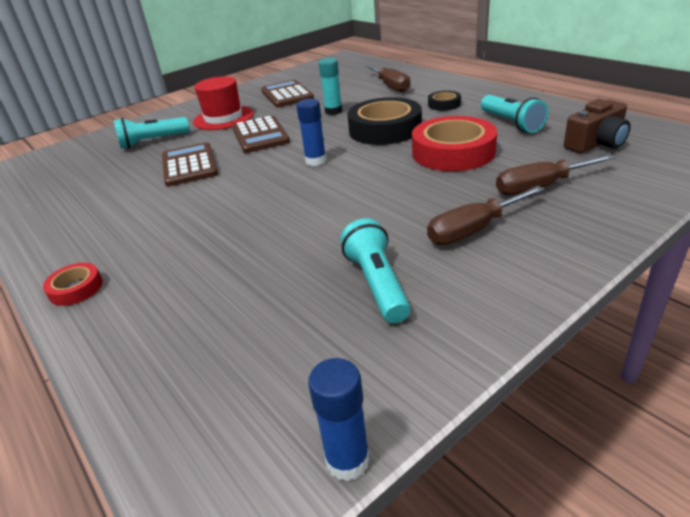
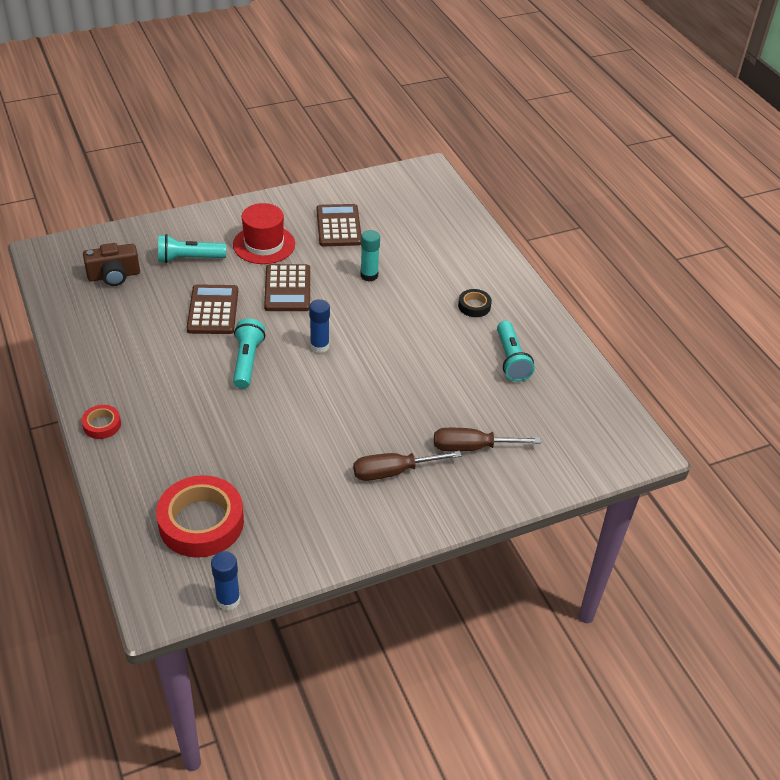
camera: 10 degrees right, 10 degrees up
turquoise flashlight [340,218,411,323] -> turquoise flashlight moved to [233,319,265,389]
black tape [347,97,422,145] -> none
brown screwdriver [365,65,410,92] -> none
red tape [412,116,497,171] -> red tape moved to [156,475,244,558]
brown camera [564,99,631,153] -> brown camera moved to [83,243,140,286]

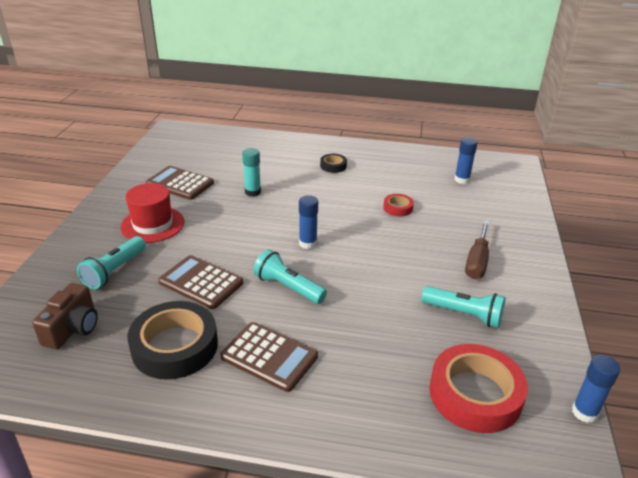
camera: 55 degrees left, 10 degrees down
red tape [82,405,121,439] -> red tape moved to [383,194,414,216]
brown calculator [264,264,310,311] -> brown calculator moved to [220,322,318,392]
brown screwdriver [434,428,541,452] -> none
turquoise flashlight [497,321,535,382] -> turquoise flashlight moved to [421,286,505,328]
none -> black tape [127,301,218,379]
none -> blue glue stick [454,137,478,184]

